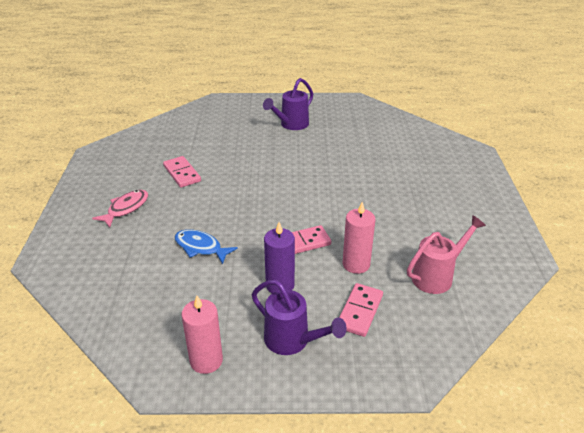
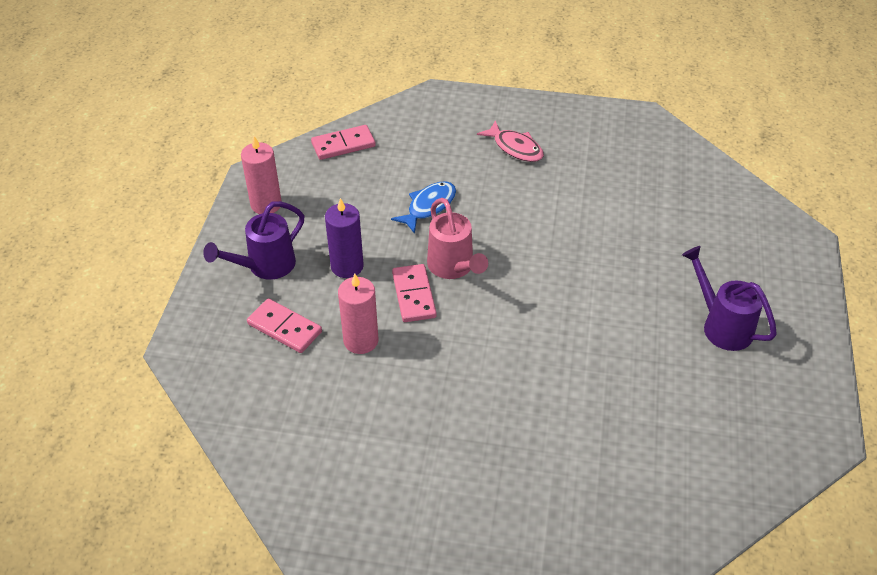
camera: 100 degrees right, 10 degrees up
pink domino [163,156,201,188] -> pink domino moved to [311,125,376,160]
pink watering can [407,215,486,294] -> pink watering can moved to [427,198,488,279]

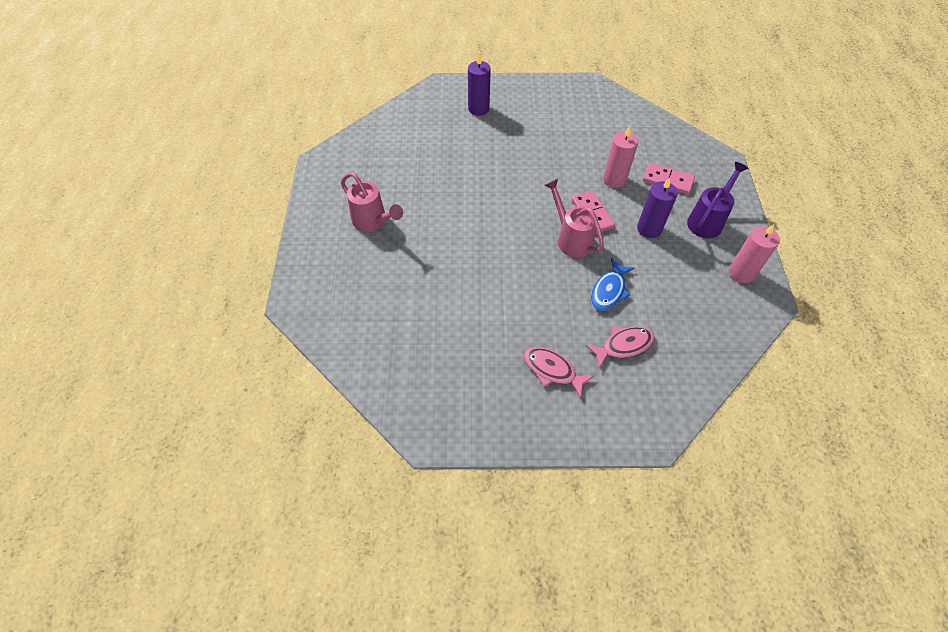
camera: 170 degrees right, 10 degrees up
pink domino [311,125,376,160] -> none
purple watering can [682,246,777,351] -> pink watering can [341,172,403,232]
none -> purple candle [468,54,491,116]
none -> pink fish [585,326,655,368]

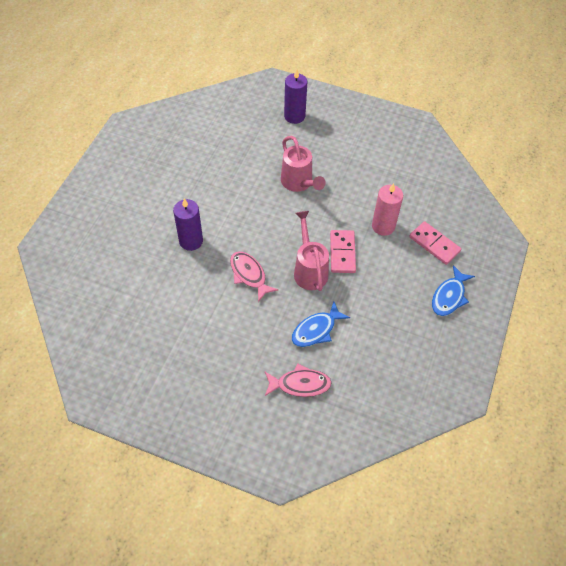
camera: 20 degrees right, 0 degrees up
pink watering can [341,172,403,232] -> pink watering can moved to [281,136,326,192]
pink fish [524,347,594,399] -> pink fish moved to [230,251,279,302]
purple candle [637,178,678,238] -> purple candle moved to [173,198,203,251]
purple watering can [687,162,748,238] -> blue fish [432,265,475,316]
pink candle [729,225,780,283] -> none

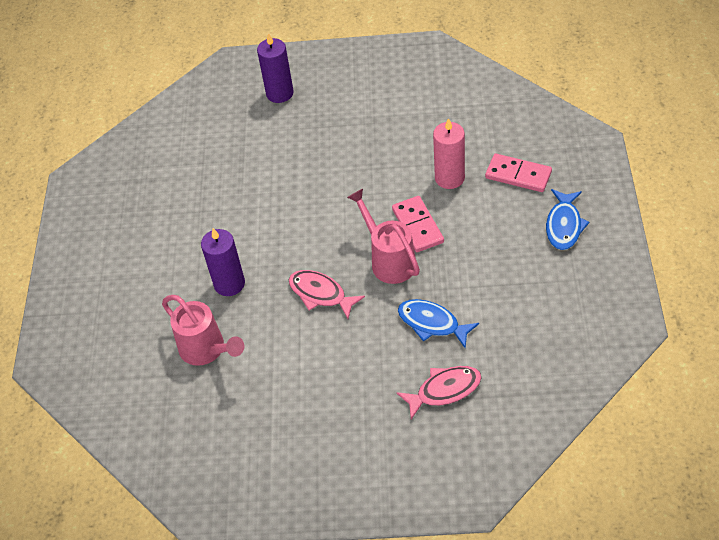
camera: 15 degrees left, 5 degrees down
pink watering can [281,136,326,192] -> pink watering can moved to [162,295,244,366]
blue fish [292,301,350,347] -> blue fish turned 90 degrees clockwise [398,299,479,348]

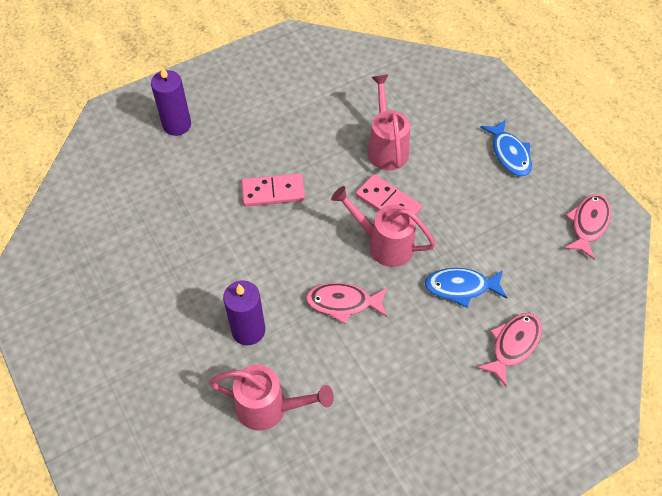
camera: 35 degrees left, 5 degrees up
pink candle [433,118,465,189] -> pink watering can [368,75,410,170]
pink domino [485,153,552,192] -> pink domino moved to [242,173,305,206]
none -> pink fish [564,194,611,260]

